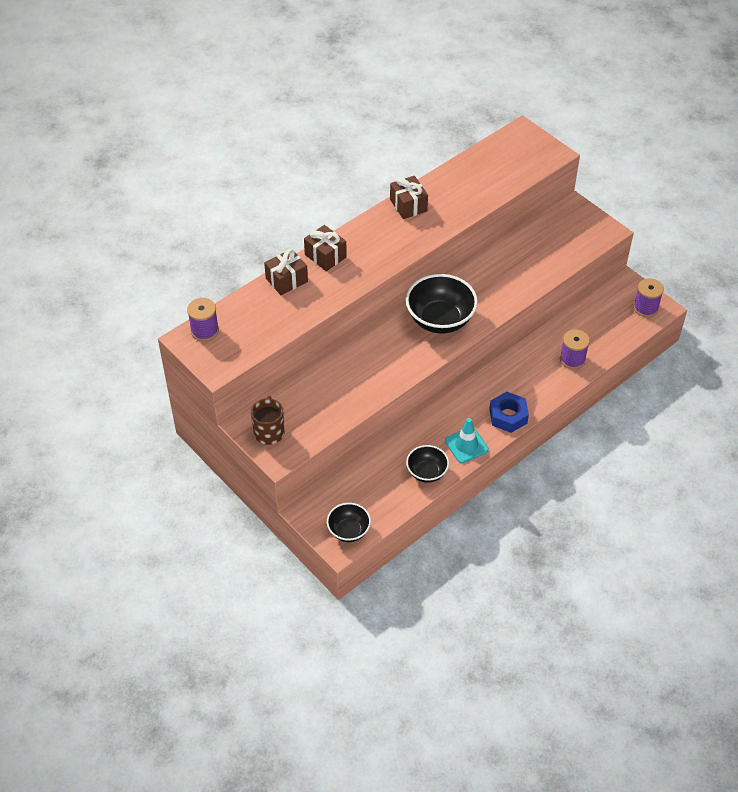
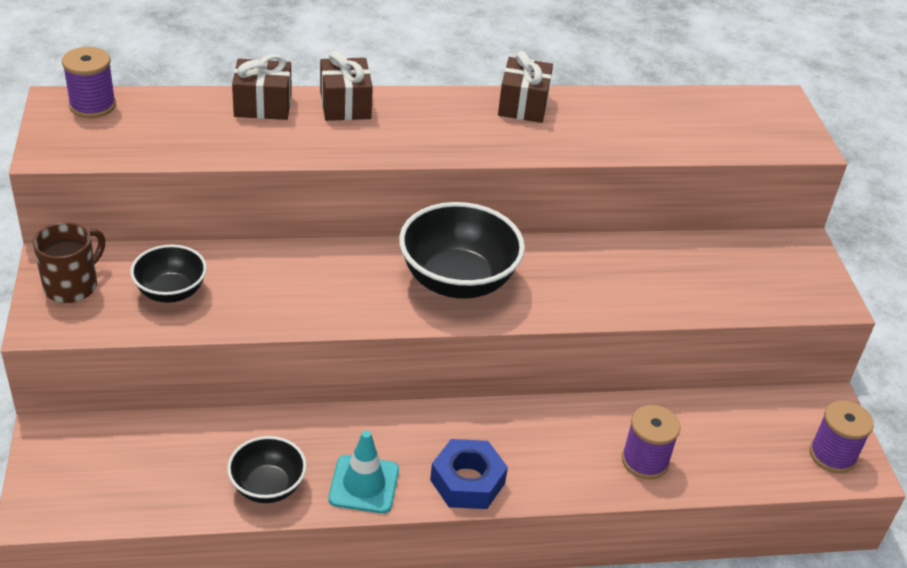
camera: 30 degrees right, 10 degrees down
black bowl [327,503,371,542] -> black bowl moved to [130,245,207,303]

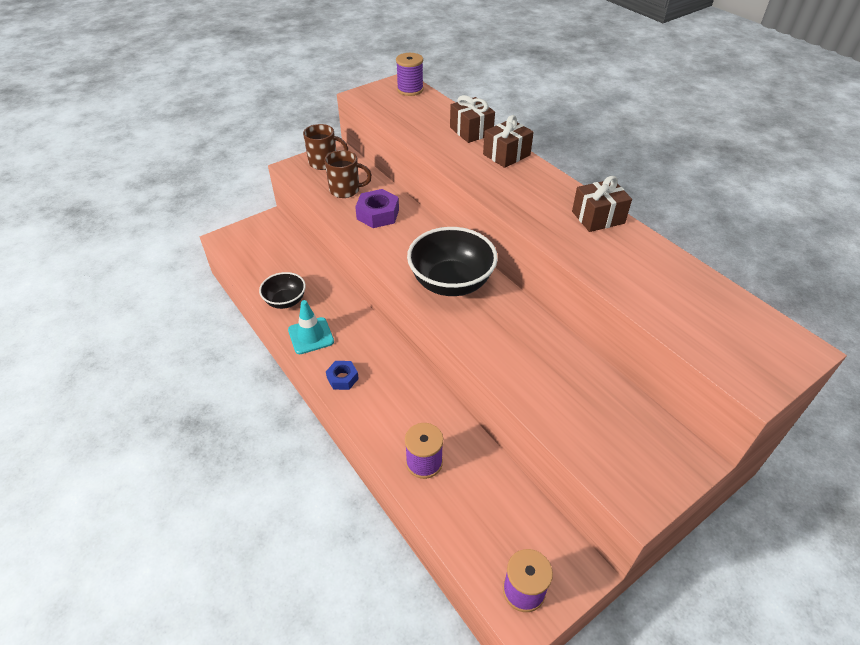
camera: 65 degrees right, 5 degrees up
black bowl [130,245,207,303] -> brown mug [324,150,372,198]
blue nut [430,439,508,509] -> blue nut [326,361,359,390], size x0.63
none -> purple nut [355,189,399,228]

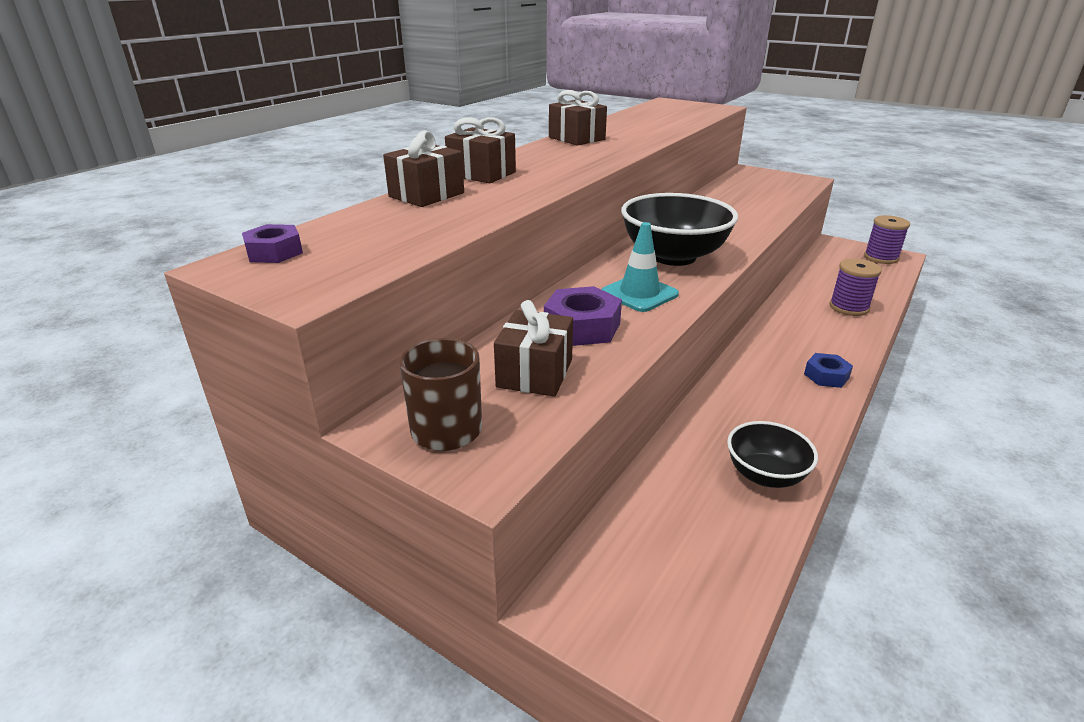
camera: 110 degrees left, 15 degrees down
turquoise traffic cone [288,300,334,354] -> turquoise traffic cone moved to [601,222,679,312]
brown mug [324,150,372,198] -> brown gift [494,300,573,397]
purple spool [396,53,424,96] -> purple nut [242,224,303,263]

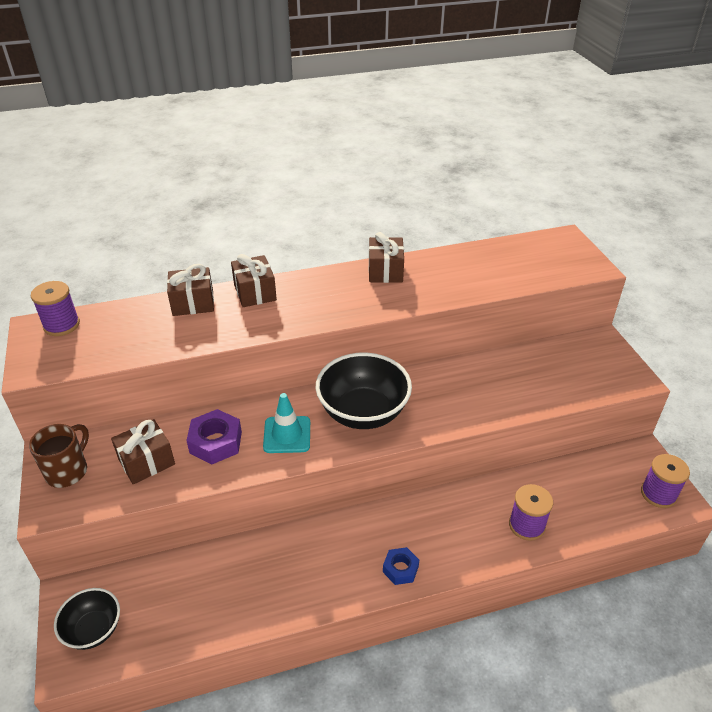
camera: 40 degrees right, 10 degrees up
purple nut [242,224,303,263] -> purple spool [31,281,80,336]
black bowl [727,421,818,488] -> black bowl moved to [54,588,120,650]

